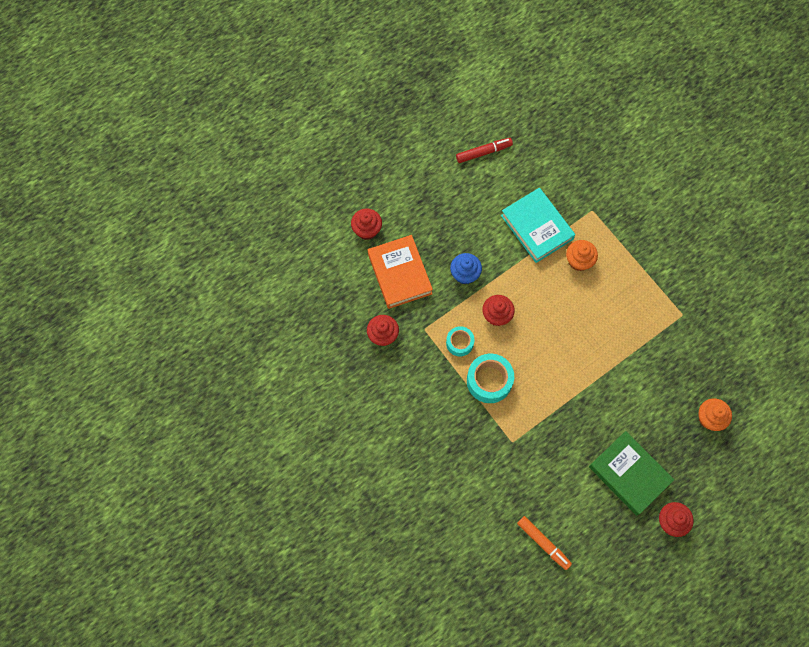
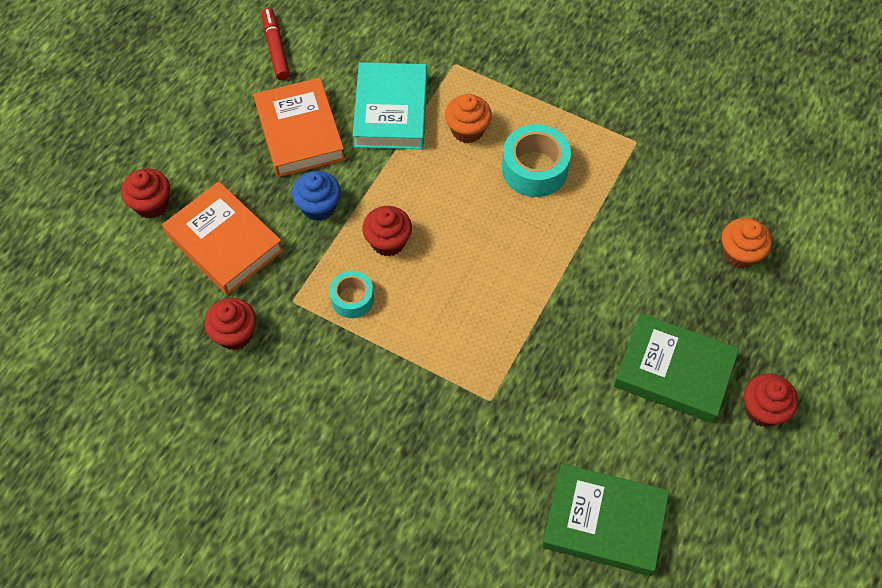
camera: 25 degrees left, 10 degrees down
red marker [456,138,513,163] -> red marker turned 60 degrees counterclockwise [262,8,290,80]
turquoise tape [467,354,514,403] -> turquoise tape moved to [502,124,571,197]
turquoise book [501,188,575,263] -> turquoise book turned 60 degrees clockwise [353,62,427,149]
orange marker [517,516,572,570] -> green book [542,463,669,576]
none -> orange book [254,78,345,177]

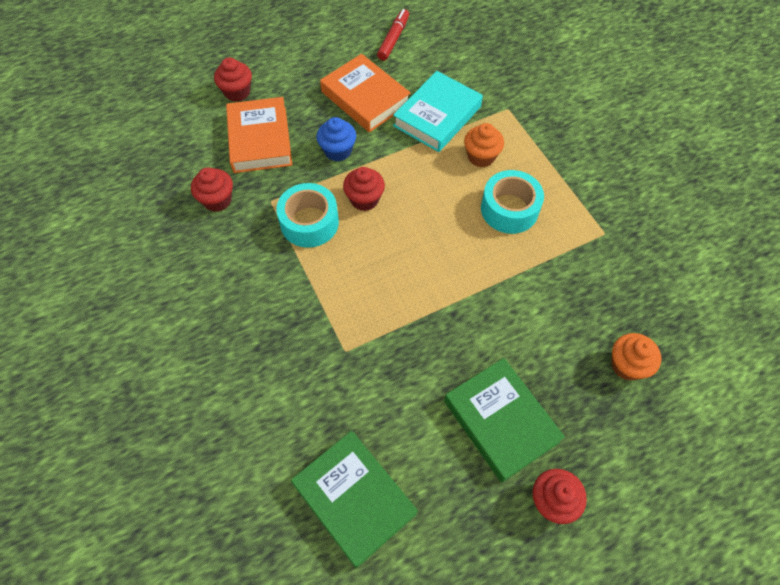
camera: 35 degrees right, 0 degrees up
orange book [254,78,345,177] -> orange book turned 60 degrees counterclockwise [320,54,411,132]
turquoise tape [329,271,374,318] -> turquoise tape [276,183,339,248], size x1.64

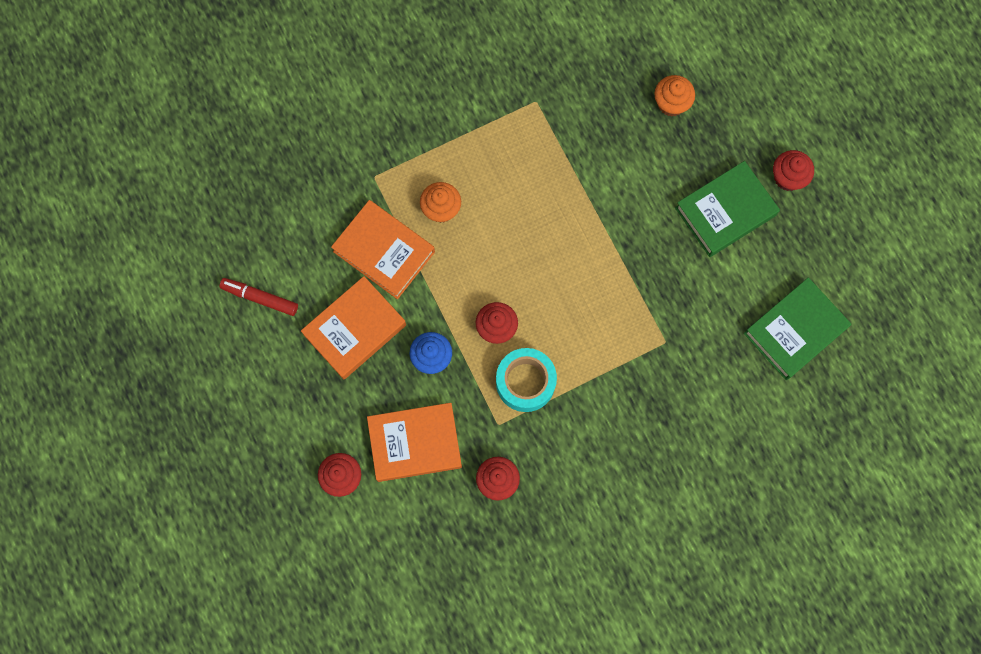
camera: 90 degrees left, 15 degrees up
turquoise book [393,71,483,152] -> orange book [331,200,435,299]
turquoise tape [481,170,544,234] -> none

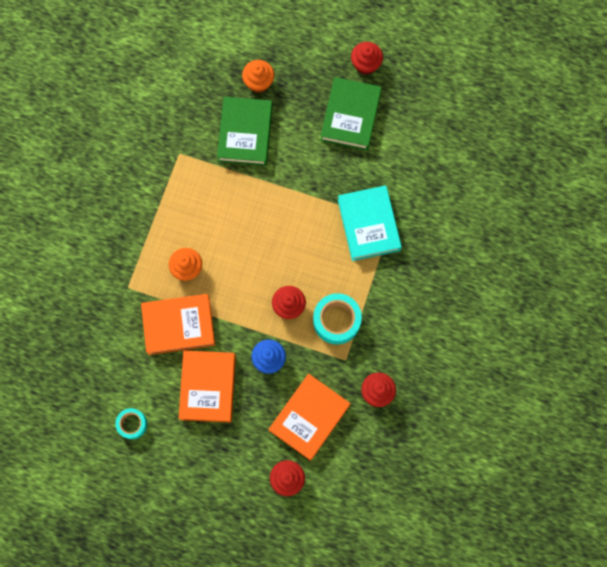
camera: 45 degrees left, 0 degrees up
red marker [219,278,298,316] -> turquoise tape [115,408,147,439]
green book [744,277,851,380] -> green book moved to [217,97,273,166]
none -> turquoise book [338,185,402,261]

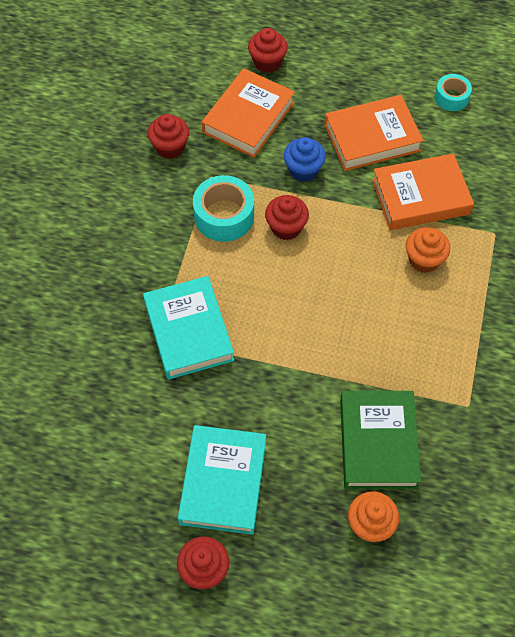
camera: 175 degrees right, 15 degrees down
orange book [178,350,236,423] -> orange book turned 75 degrees clockwise [324,95,424,171]
green book [320,77,382,151] -> turquoise book [178,425,266,535]

